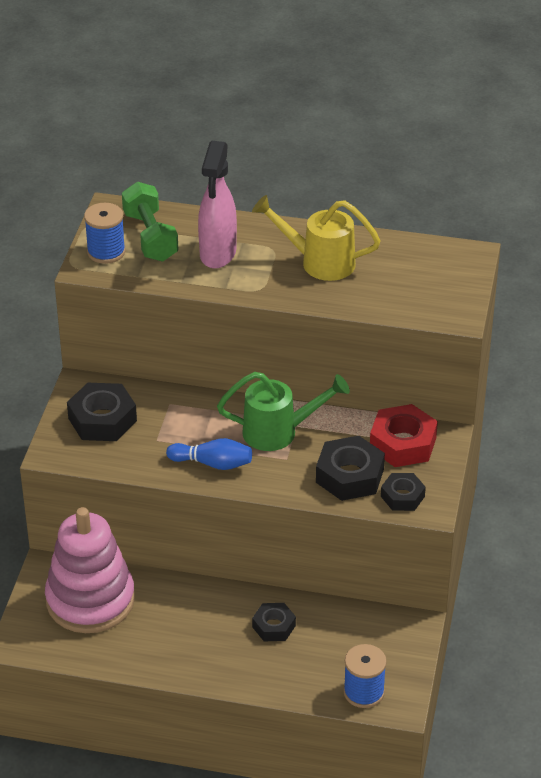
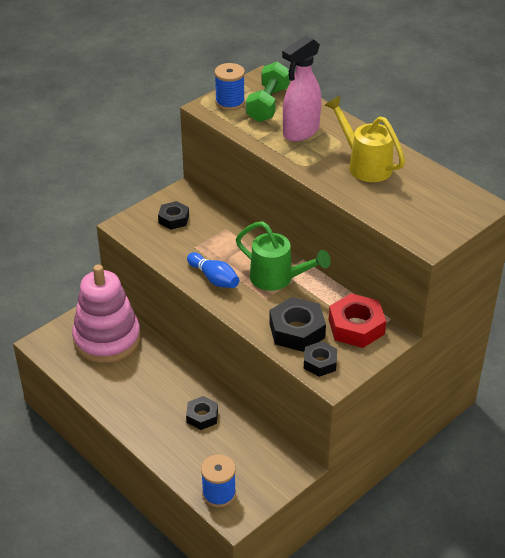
camera: 35 degrees right, 0 degrees up
black nut [67,383,137,441] -> black nut [158,201,189,230], size x0.62

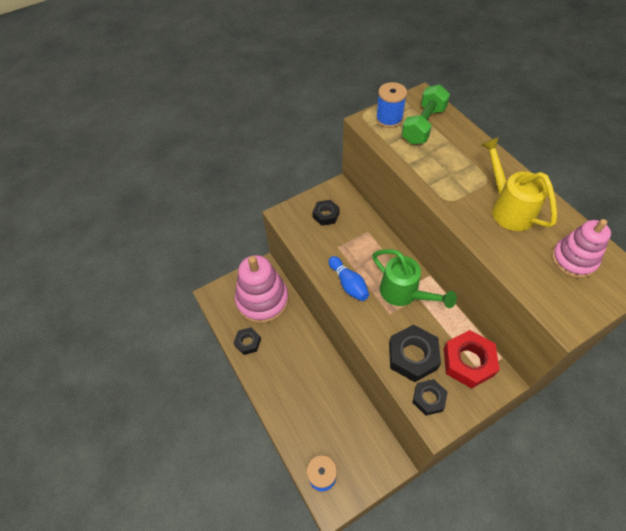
camera: 15 degrees right, 15 degrees up
black nut [186,396,218,430] -> black nut moved to [233,327,261,355]
pink spray bottle [282,35,321,141] -> none
none -> pink stacking toy [552,219,611,278]

